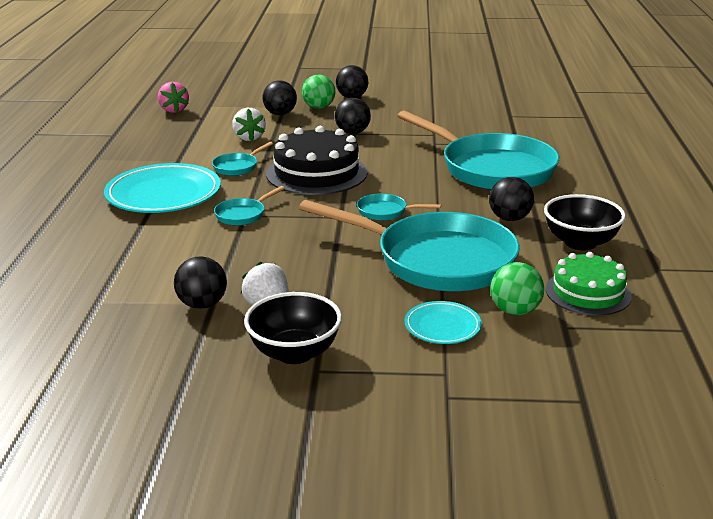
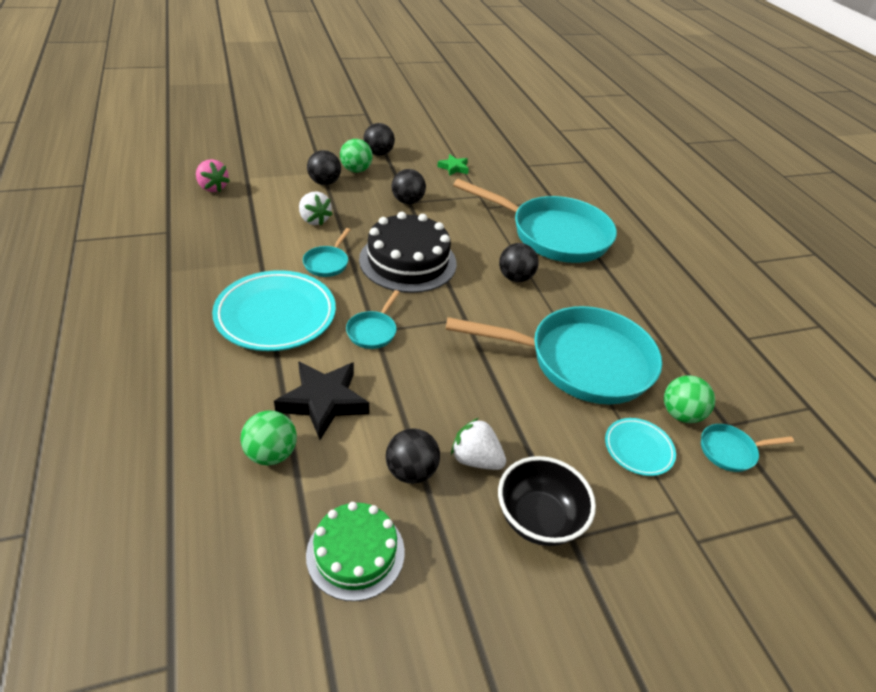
camera: 25 degrees left, 15 degrees up
turquoise pan [357,193,441,221] -> turquoise pan moved to [701,424,794,472]
black ball [489,177,534,221] -> black ball moved to [499,243,539,282]
black bowl [544,194,626,250] -> none
green cake [546,252,632,316] -> green cake moved to [306,502,405,601]
none -> green ball [240,411,297,465]
none -> black star [274,361,369,440]
none -> green star [437,154,469,176]

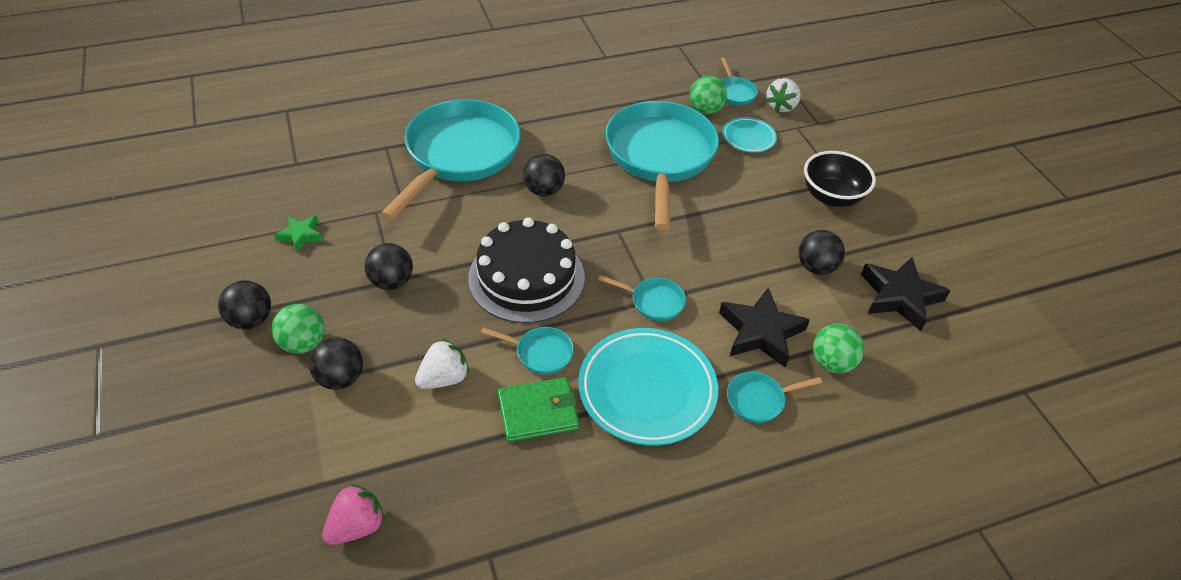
camera: 90 degrees left, 5 degrees up
green cake [306,502,405,601] -> black star [861,257,951,331]
white strawberry [451,418,506,470] -> white strawberry moved to [766,78,801,113]
none -> green wallet [498,377,579,442]
none -> turquoise pan [727,372,822,423]

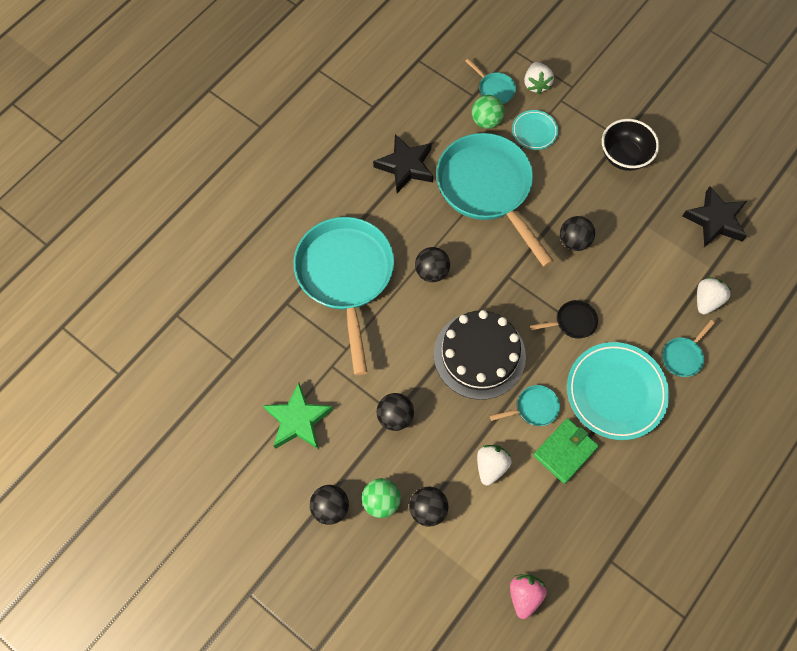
camera: 30 degrees left, 20 degrees up
green star [274,216,323,252] -> green star [263,382,333,449], size x1.81
turquoise pan [598,275,686,321] -> black pan [530,300,598,338]
black star [719,287,810,368] -> black star moved to [373,134,433,193]
black ball [798,230,845,275] -> black ball moved to [560,216,595,251]
green ball [813,324,864,373] -> white strawberry [697,277,731,315]

